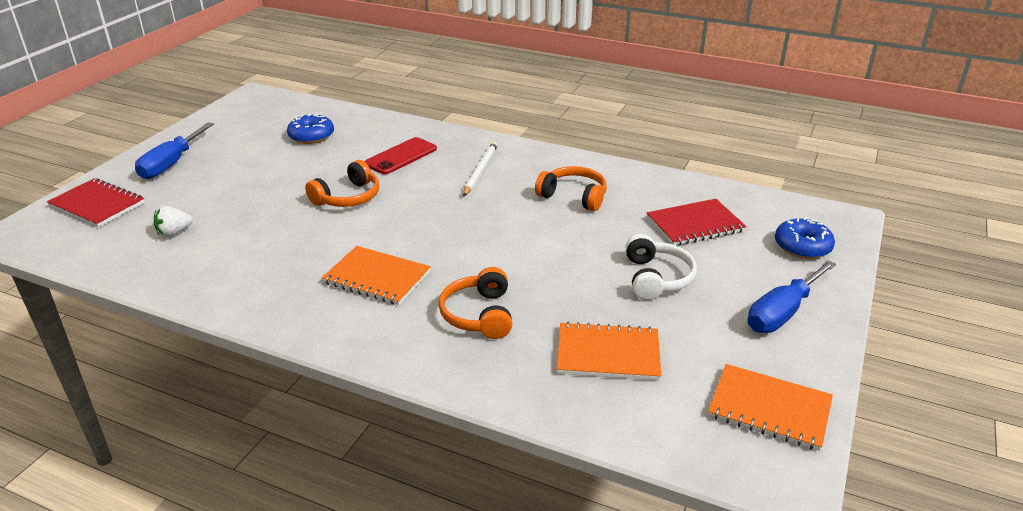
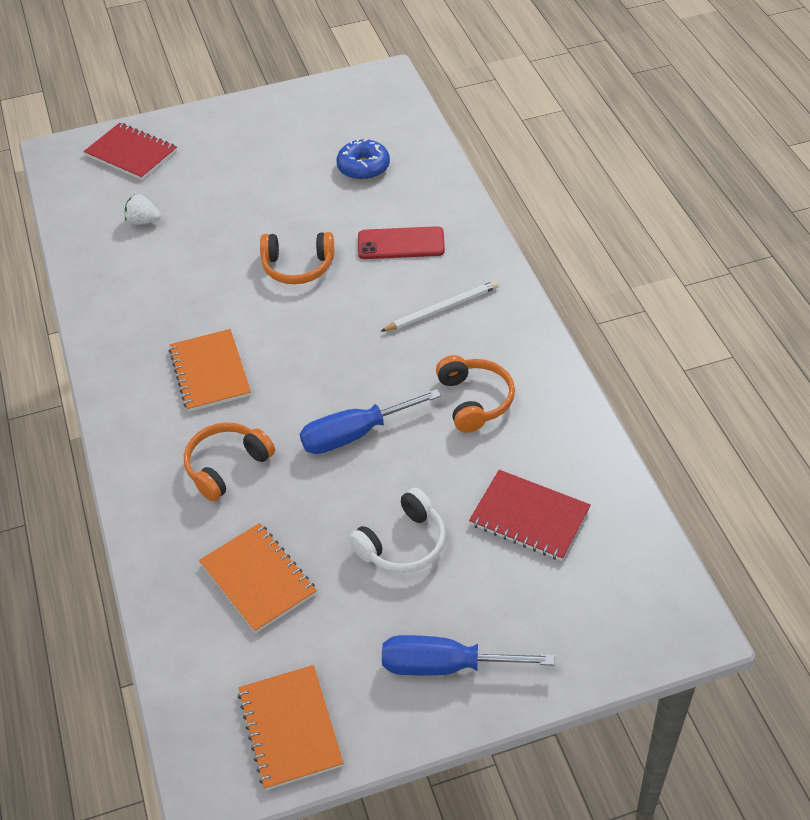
camera: 50 degrees right, 15 degrees up
red notebook [47,178,145,227] -> red notebook turned 45 degrees counterclockwise [84,123,177,180]
blue screwdriver [135,122,214,179] -> blue screwdriver moved to [300,389,441,454]
blue donut [775,217,835,259] -> none

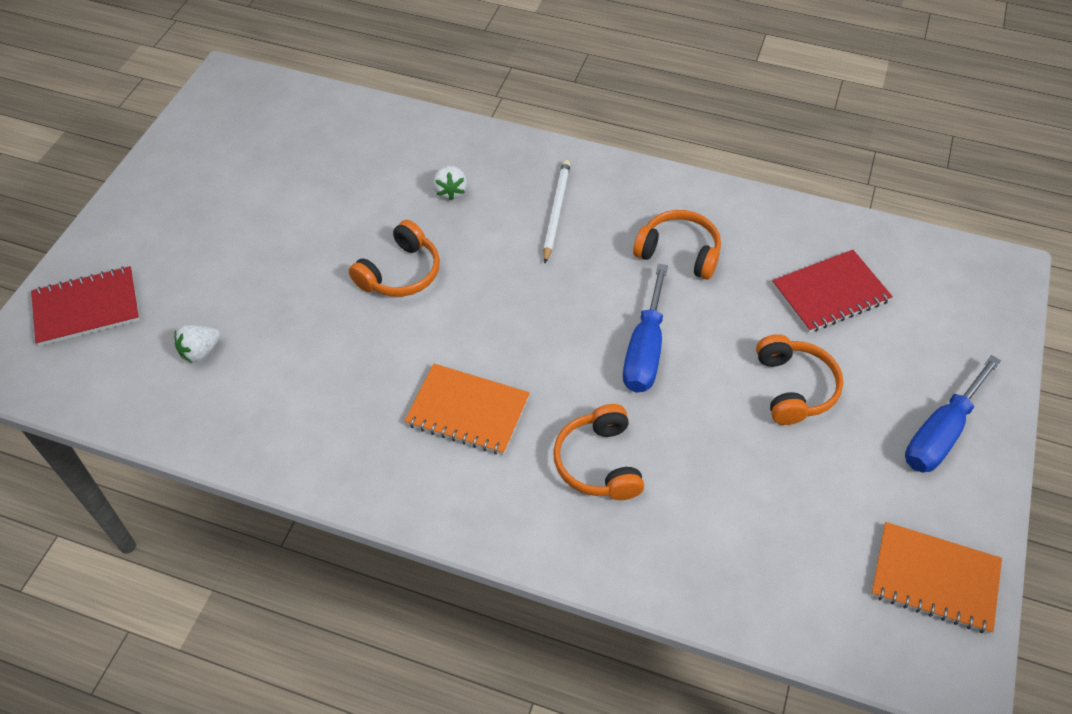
camera: 55 degrees left, 5 degrees up
orange notebook [199,523,317,633] -> none
blue donut [336,138,390,180] -> none
white headphones [349,488,446,573] -> orange headphones [756,334,844,425]
red phone [358,226,445,259] -> white strawberry [433,165,467,201]

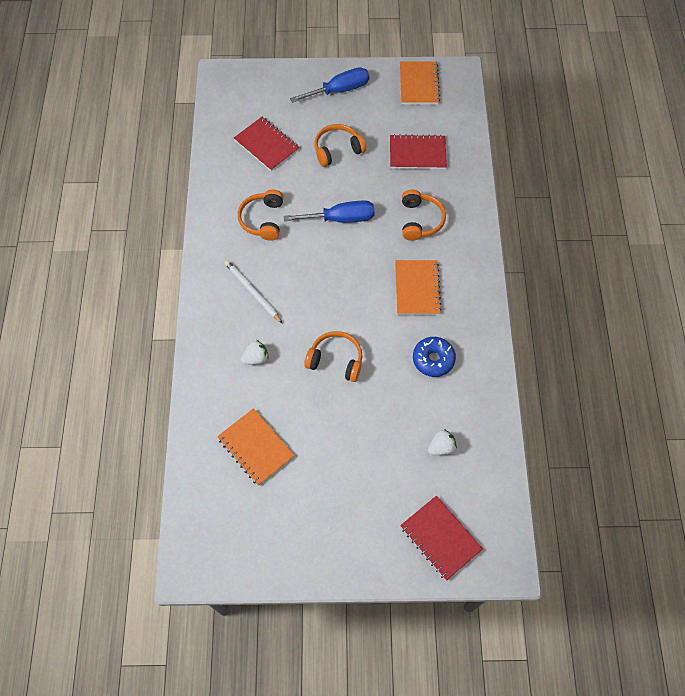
camera: 110 degrees left, 10 degrees up
white strawberry [174,325,221,363] -> white strawberry turned 60 degrees counterclockwise [428,429,457,455]
white pencil [543,160,571,263] -> white pencil turned 60 degrees clockwise [224,260,283,324]
orange headphones [553,404,644,500] -> orange headphones turned 60 degrees counterclockwise [402,190,446,241]
blue screwdriver [905,355,1001,473] -> blue screwdriver turned 45 degrees counterclockwise [290,67,369,103]
none -> orange notebook [217,408,295,486]
none -> red notebook [390,134,447,169]
none -> blue donut [413,337,456,377]

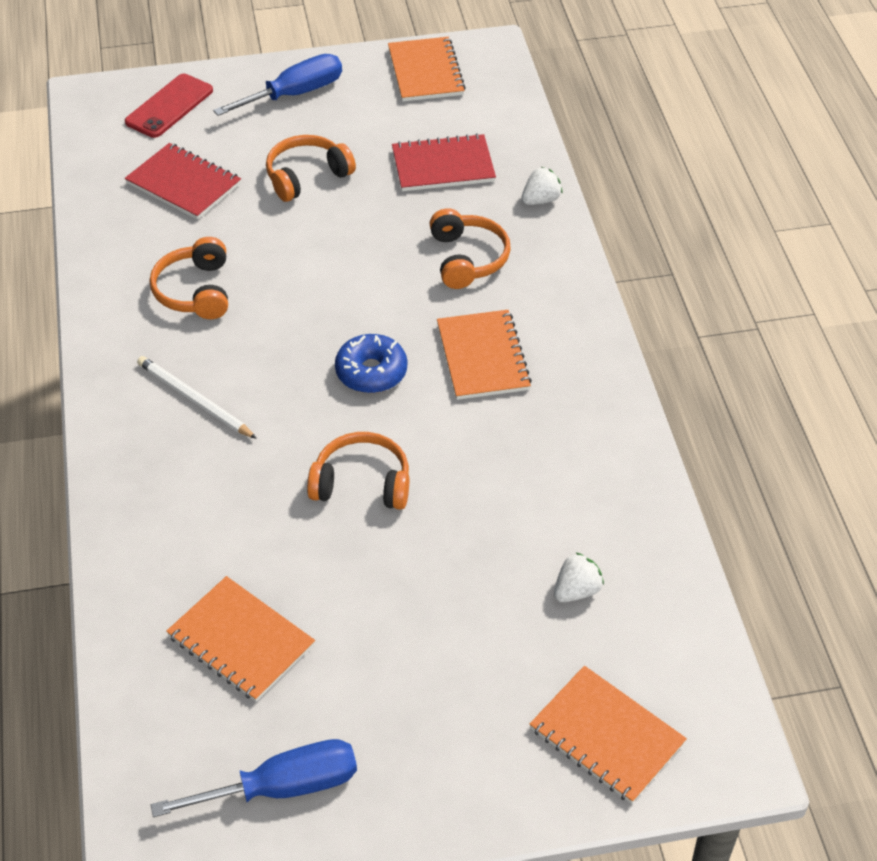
camera: 10 degrees left, 15 degrees down
white strawberry [241,340,269,364] -> white strawberry moved to [521,167,562,205]
blue screwdriver [284,200,375,223] -> blue screwdriver moved to [151,739,357,817]
red notebook [400,496,483,581] -> orange notebook [529,666,687,804]
blue donut [413,337,456,377] -> blue donut moved to [335,334,407,393]
none -> red phone [125,74,213,138]

